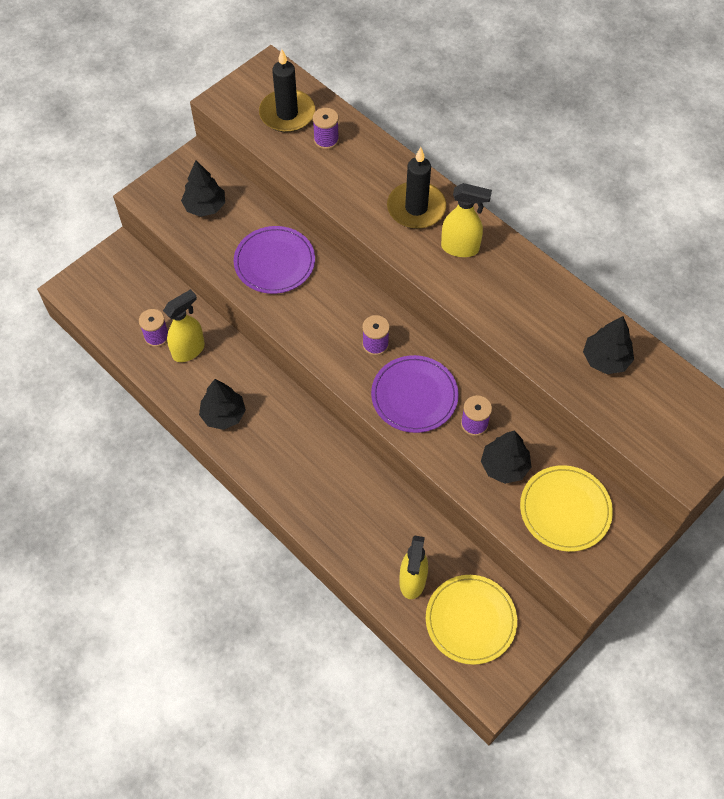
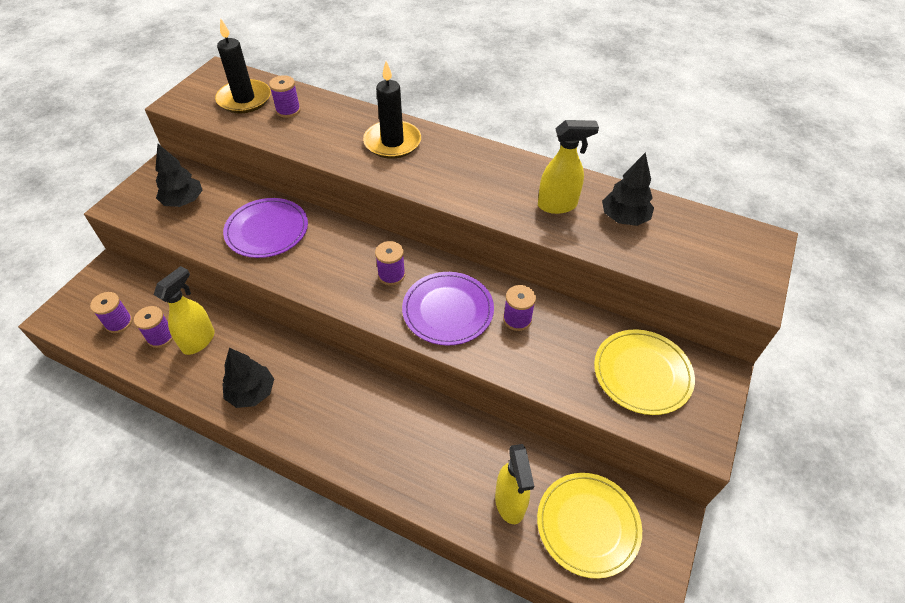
camera: 20 degrees left, 10 degrees down
yellow spray bottle [441,183,492,257] -> yellow spray bottle moved to [538,120,599,214]
black tree [481,431,531,484] -> none
none -> purple spool [90,292,132,333]

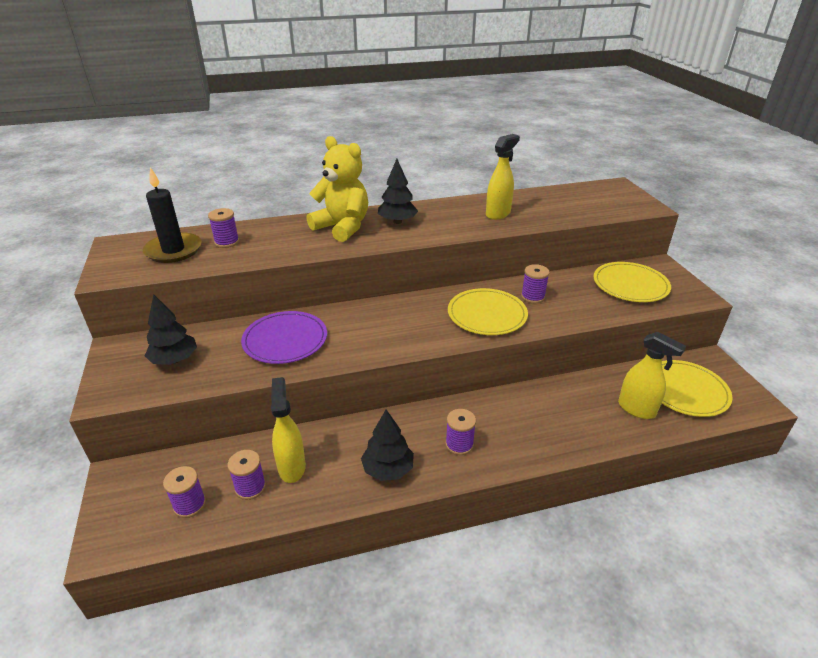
camera: 40 degrees left, 15 degrees down
black candle [363,61,421,159] -> yellow teddy bear [307,136,368,242]
purple spool [375,241,405,285] -> purple spool moved to [445,409,476,455]
purple plate [402,272,494,345] -> yellow plate [448,288,528,335]
black tree [602,153,654,226] -> black tree moved to [378,159,418,224]

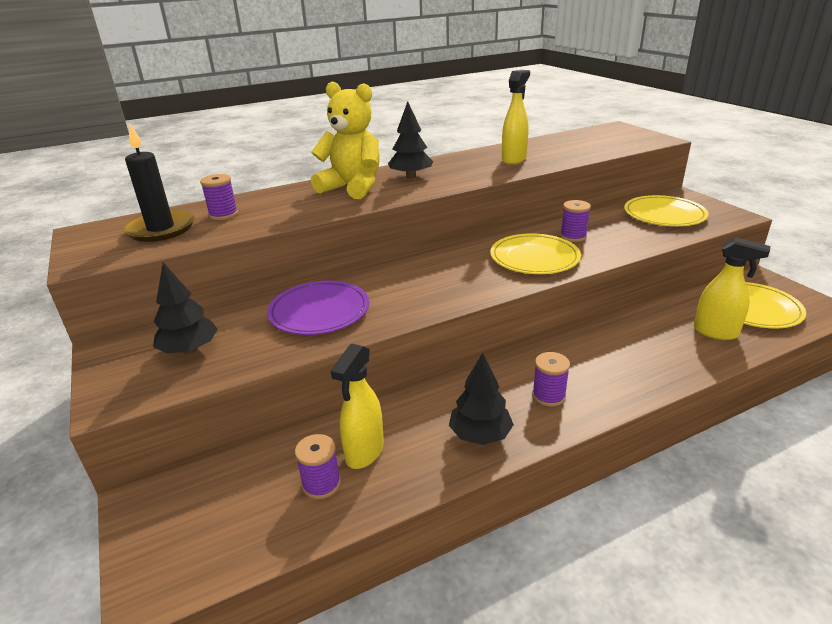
camera: 10 degrees left, 5 degrees down
purple spool [163,466,206,518] -> none
yellow spray bottle [271,377,306,483] -> yellow spray bottle turned 135 degrees counterclockwise [331,343,384,469]

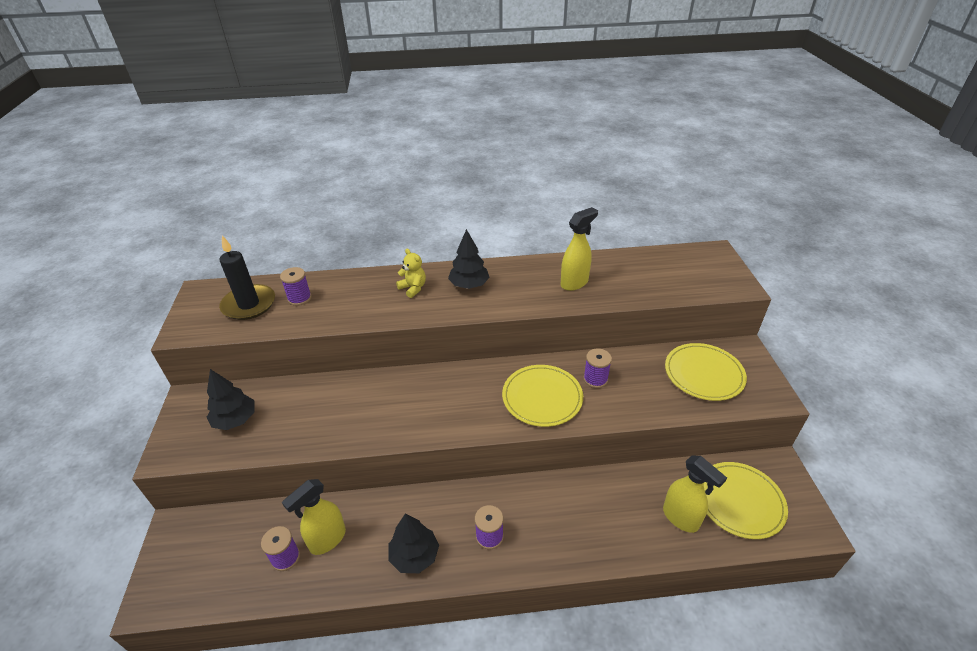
camera: 20 degrees right, 10 degrees up
purple plate [267,280,369,335] -> none
yellow teddy bear [311,81,380,199] -> yellow teddy bear [396,249,426,298], size x0.49

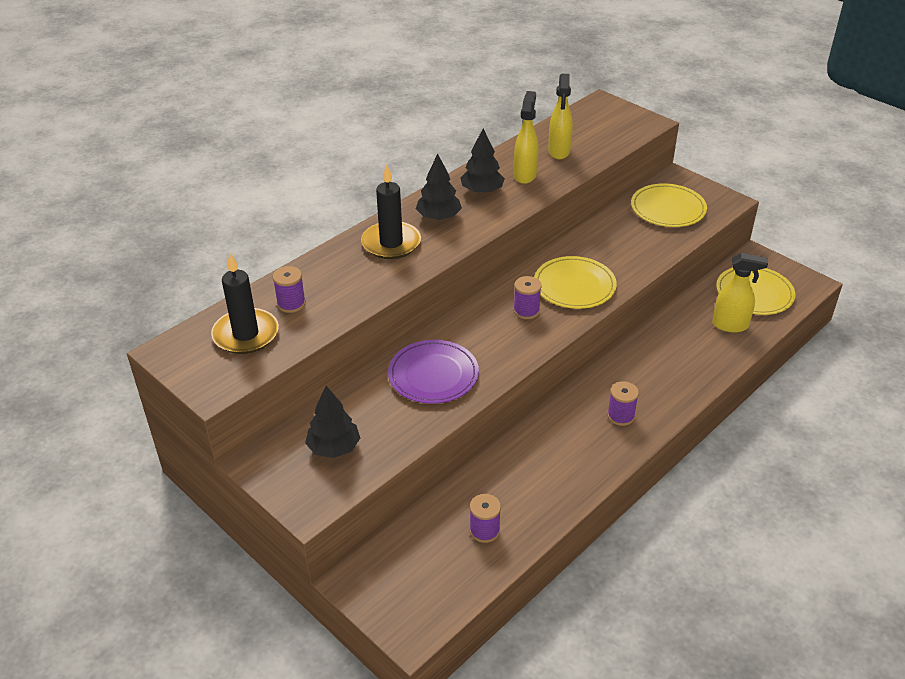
camera: 40 degrees left, 0 degrees up
yellow spray bottle [282,479,346,555] -> yellow spray bottle moved to [548,74,573,159]
black tree [388,513,439,573] -> black tree moved to [460,128,505,194]
yellow teddy bear [396,249,426,298] -> black candle [361,164,421,259]
purple spool [583,348,612,388] -> purple spool moved to [513,276,542,319]
none -> purple plate [388,340,479,404]

